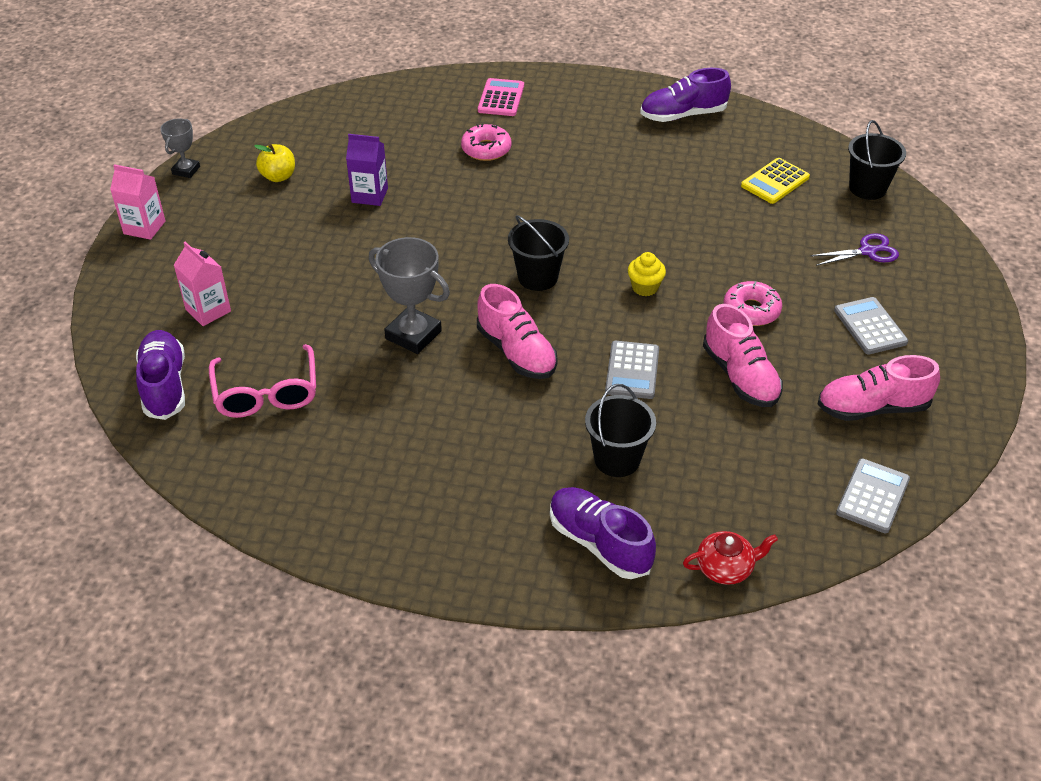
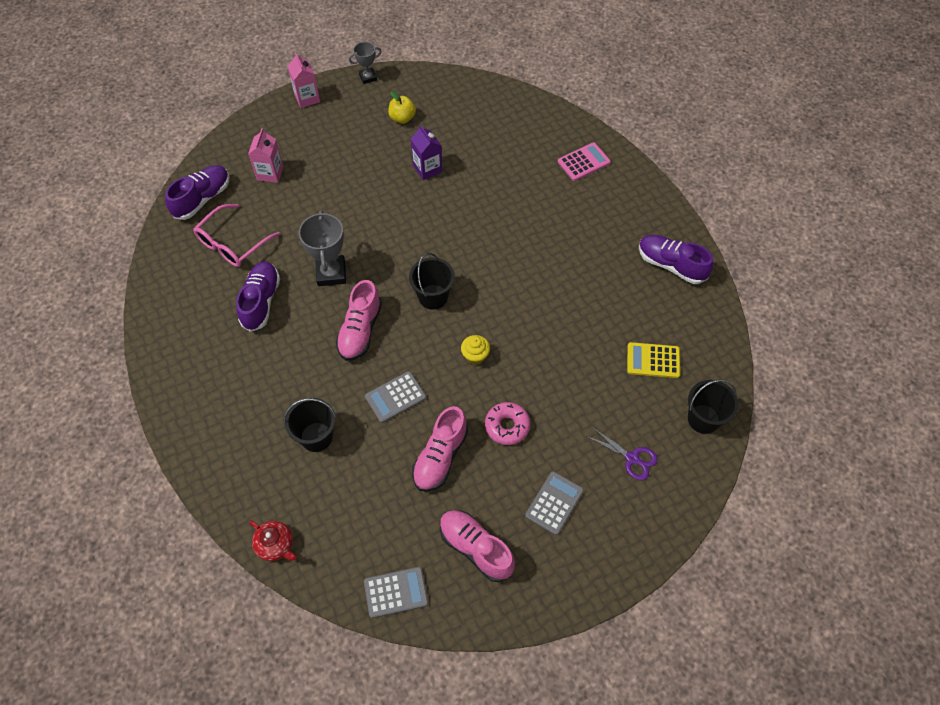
camera: 50 degrees right, 15 degrees up
pink donut [461,124,512,161] -> none
purple shoe [550,487,656,579] -> purple shoe moved to [236,261,280,332]

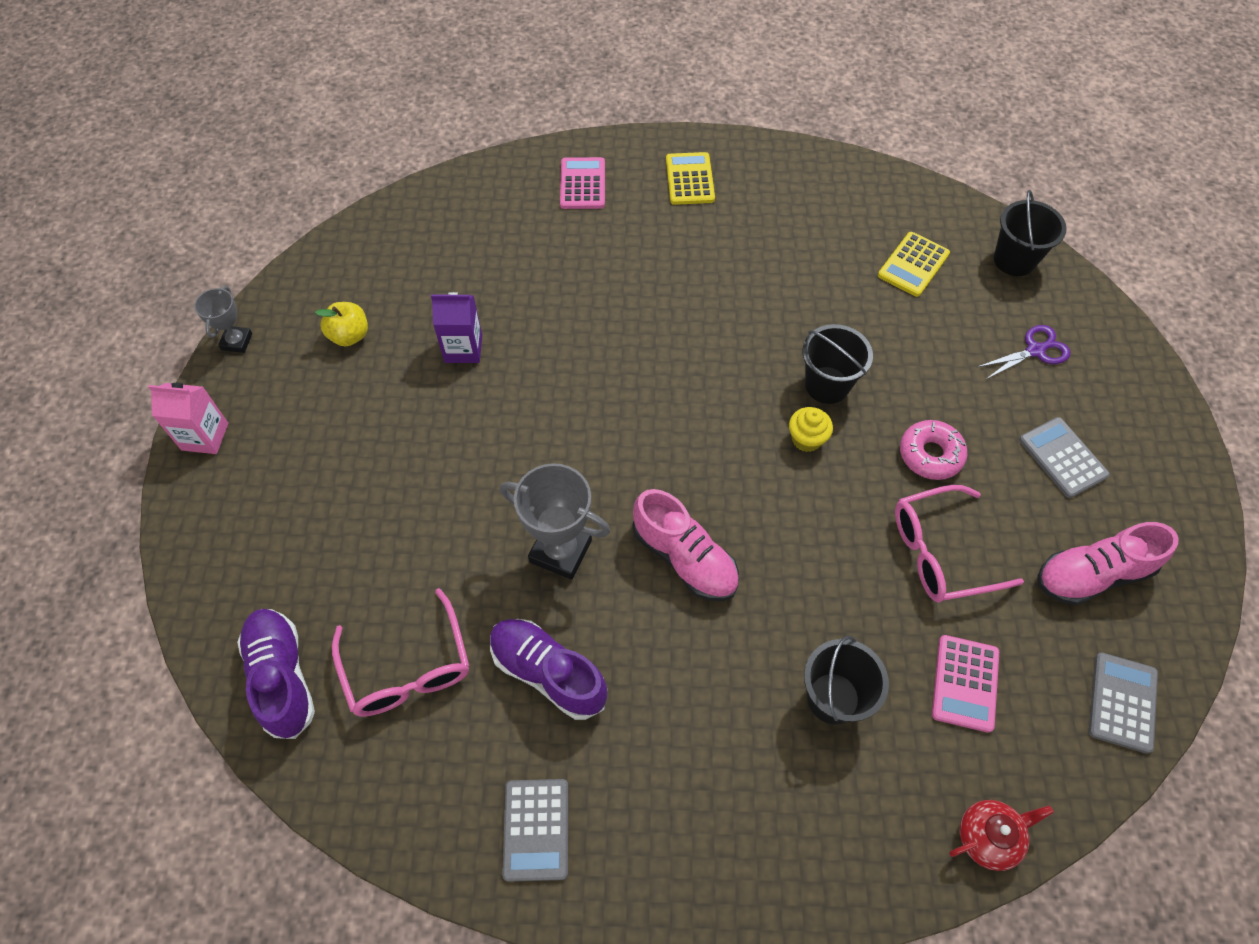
camera: 60 degrees left, 0 degrees up
pink carton [248,128,283,183] -> none
grey calculator [365,371,426,423] -> grey calculator moved to [502,779,568,882]
black bucket [409,253,455,310] -> black bucket moved to [803,324,873,404]
pink shoe [412,406,468,492] -> pink glasses [895,485,1024,603]
purple shoe [639,235,714,284] -> none
none -> yellow calculator [666,152,715,205]
none -> pink calculator [932,635,999,733]

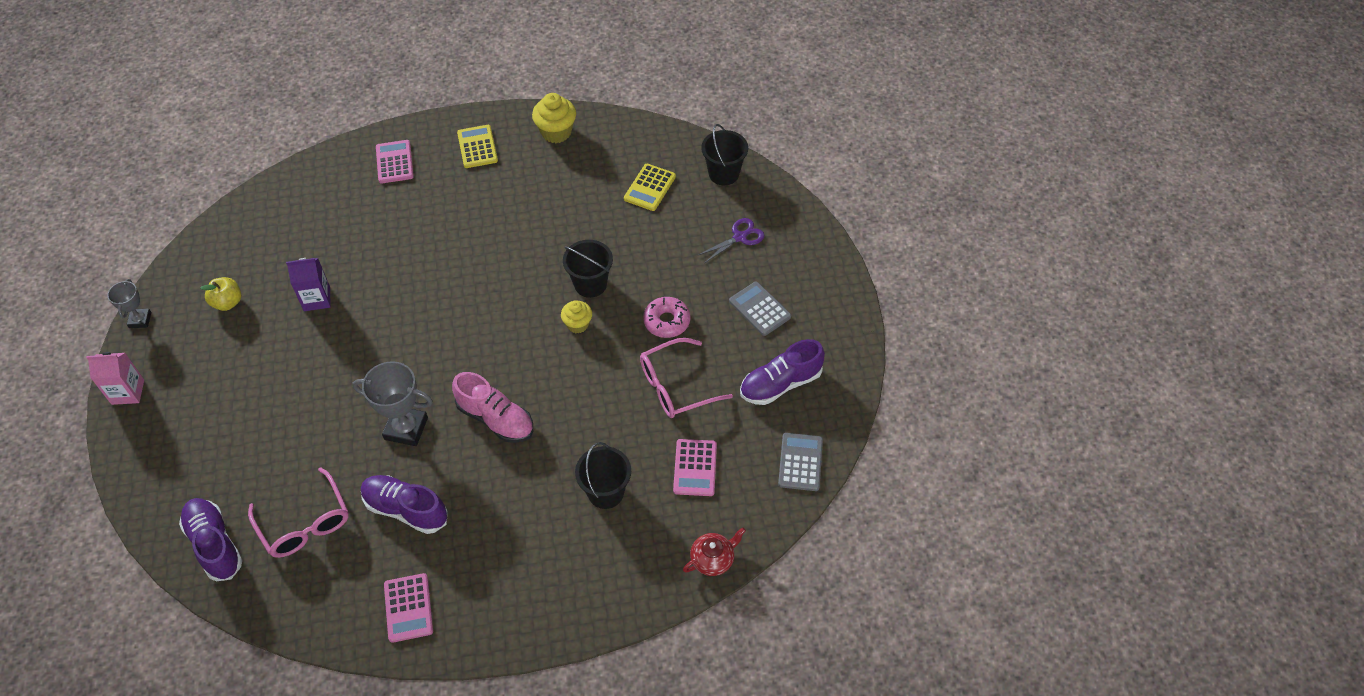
camera: 10 degrees left, 5 degrees down
grey calculator [502,779,568,882] -> pink calculator [384,573,433,643]
pink shoe [1037,522,1179,605] -> purple shoe [740,339,825,405]
none -> yellow cupcake [532,93,576,143]

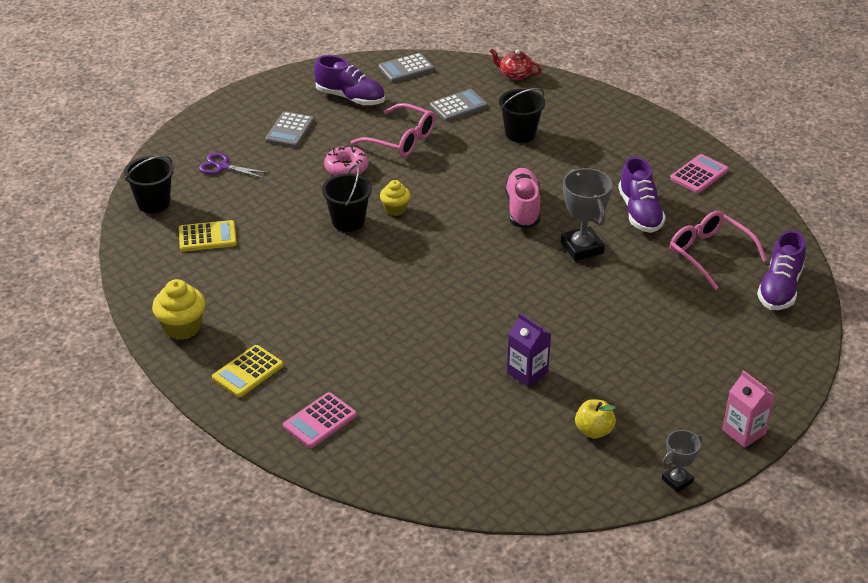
camera: 125 degrees left, 15 degrees down
pink glasses [248,467,349,558] -> pink glasses turned 60 degrees counterclockwise [670,211,767,290]
pink calculator [673,439,717,496] -> grey calculator [430,89,488,121]

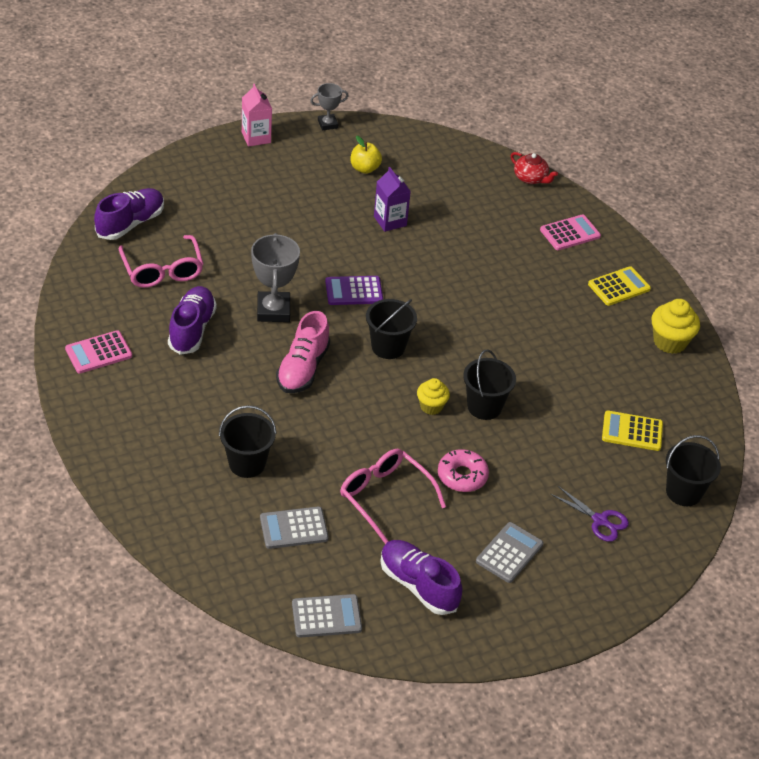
camera: 165 degrees left, 5 degrees up
red teapot [490,49,542,80] -> red teapot moved to [511,152,558,184]
none -> purple calculator [325,276,383,305]
none -> black bucket [366,299,417,359]

